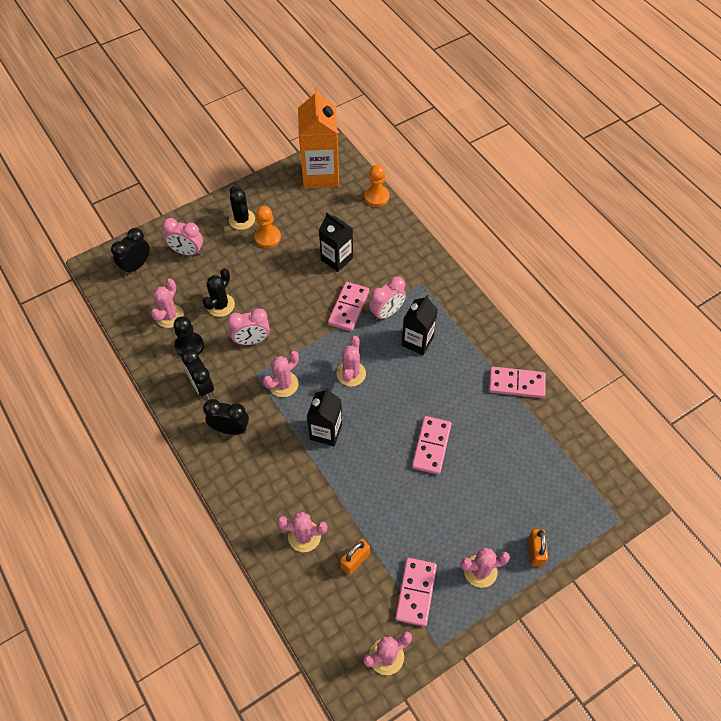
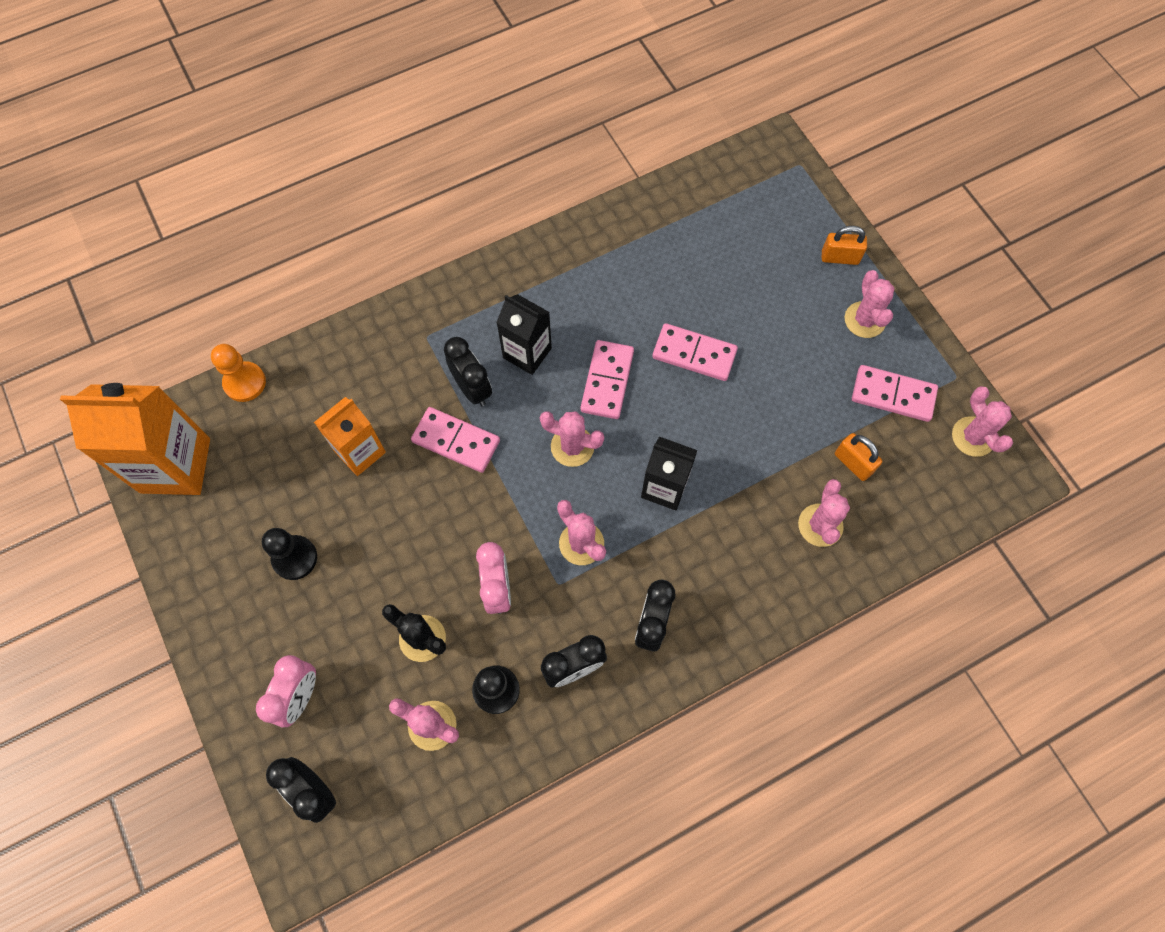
camera: 85 degrees left, 10 degrees up
black cactus [229,186,255,230] -> none
orange pawn [254,206,281,248] -> black pawn [262,528,317,580]
black carton [319,213,353,272] -> orange carton [314,397,386,476]
pink clock [369,276,406,321] -> black clock [444,337,492,407]
pink domino [489,367,546,398] -> pink domino moved to [580,340,634,419]

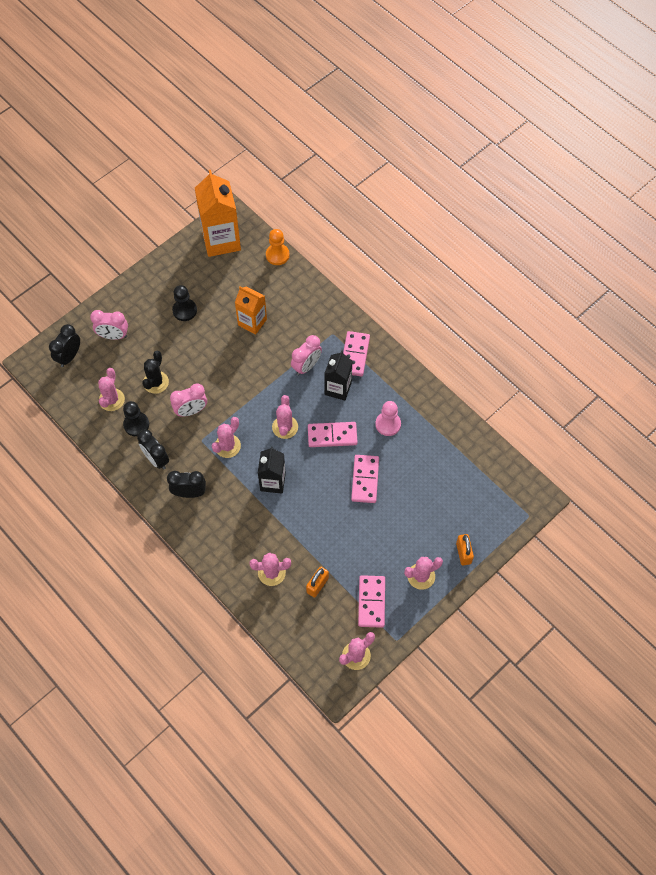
camera: 75 degrees right, 5 degrees down
pink domino [411,407,500,473] -> pink domino moved to [343,331,370,376]
black clock [444,337,492,407] -> pink clock [291,335,322,376]
none -> pink pawn [375,401,401,436]

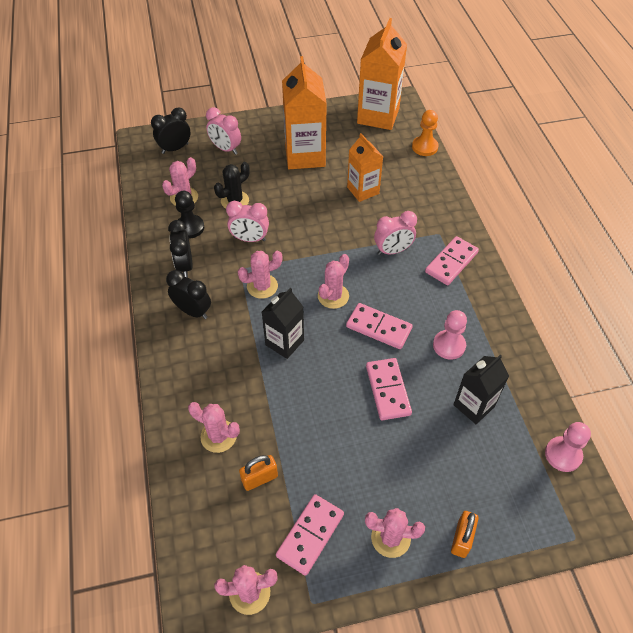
camera: 30 degrees right, 10 degrees down
black pawn [172,285,197,321] -> orange carton [282,56,327,169]
black carton [324,350,352,401] -> black carton moved to [453,354,509,424]
pink domino [351,455,379,503] -> pink domino turned 45 degrees counterclockwise [366,358,412,420]
none -> pink pawn [545,422,591,472]

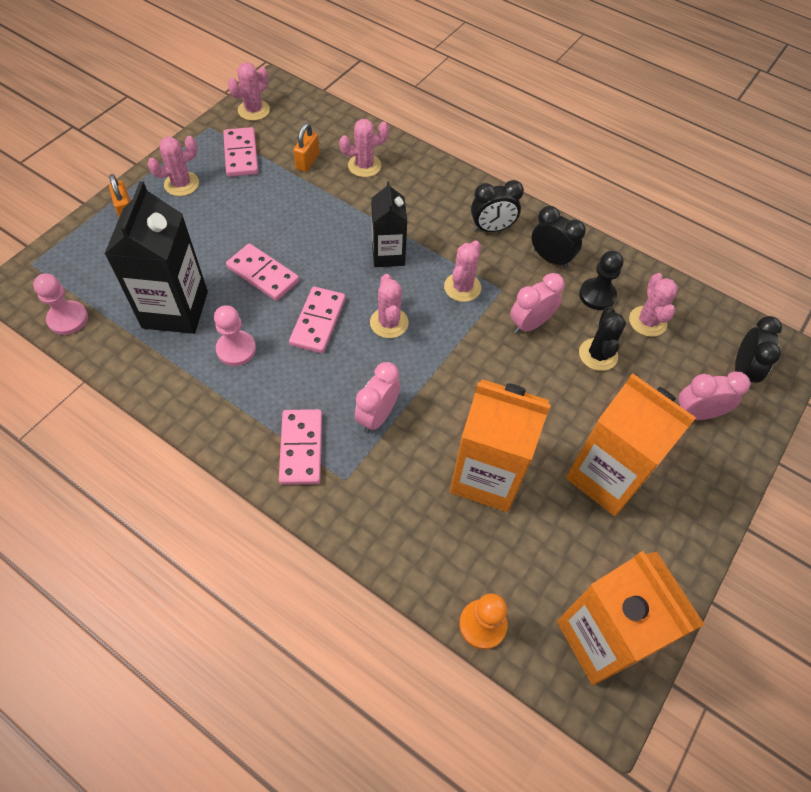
camera: 135 degrees right, 5 degrees up
pink domino [346,303,413,349] -> pink domino turned 60 degrees counterclockwise [289,287,345,353]
orange carton [347,133,383,202] -> orange carton [450,379,551,512], size x1.64
black carton [453,354,509,424] -> black carton [105,181,208,334], size x1.64

